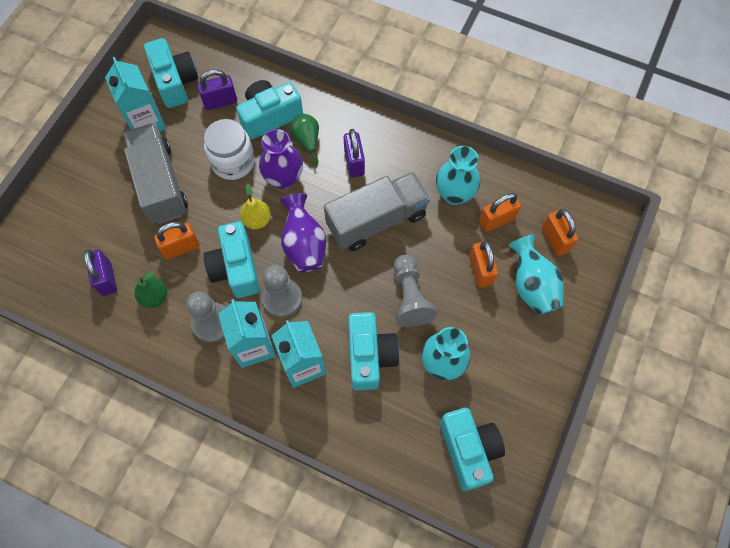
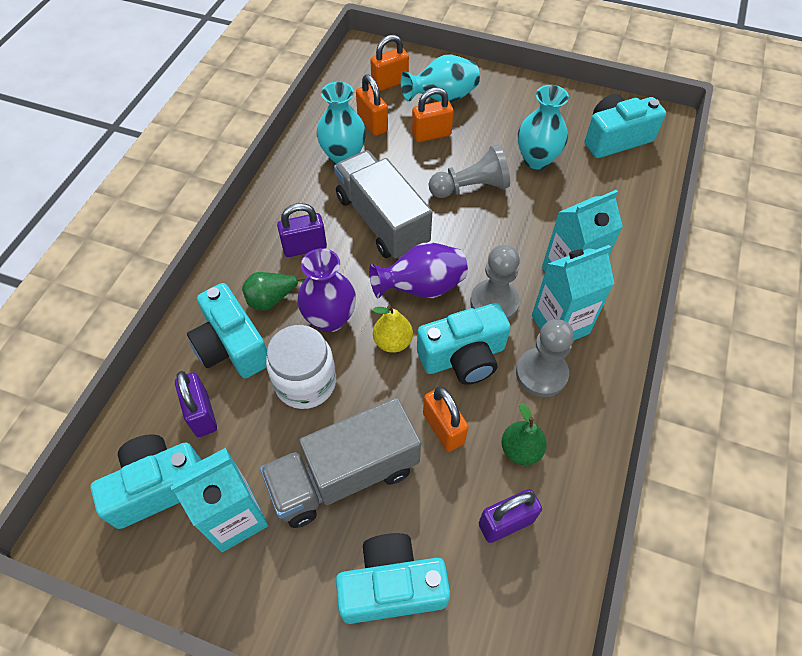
camera: 95 degrees left, 10 degrees down
turquoise camera [348,312,399,390] -> turquoise camera moved to [336,533,450,624]

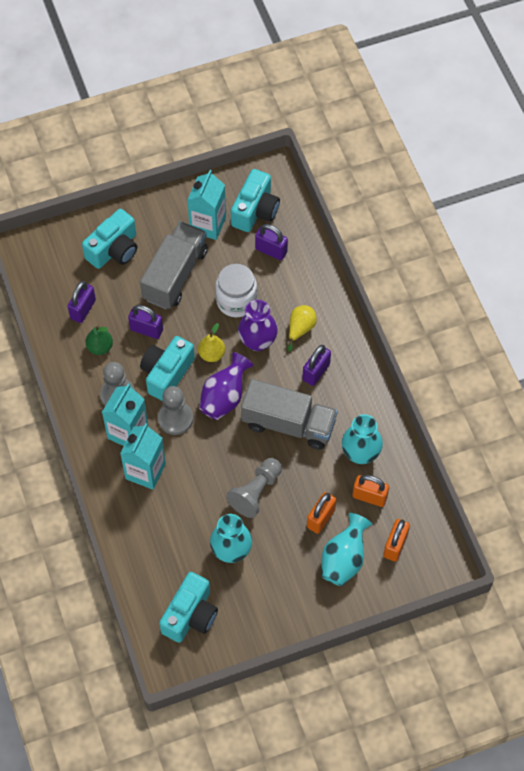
camera: 140 degrees right, 5 degrees up
turquoise camera [187,283,267,379] -> none
green pear [242,272,307,310] -> yellow pear [287,305,317,352]
orange padlock [423,386,469,452] -> purple padlock [128,305,163,339]

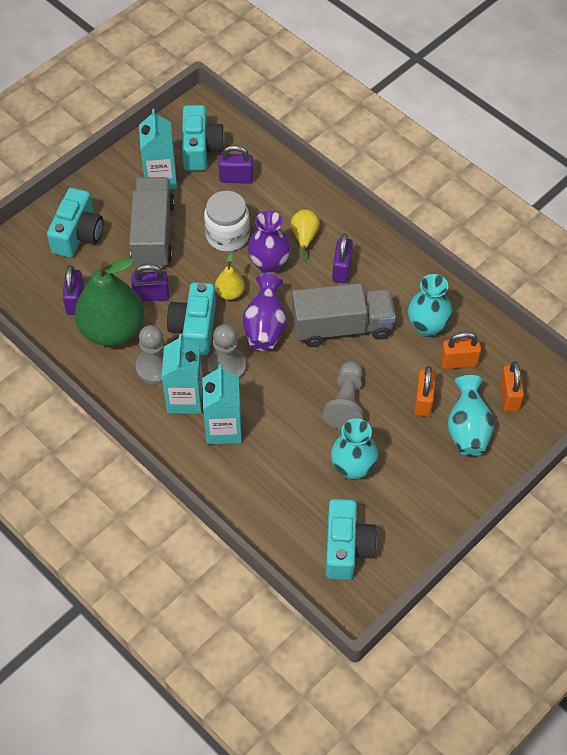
camera: 25 degrees left, 5 degrees down
green pear [85,326,113,355] -> green pear [75,258,144,346], size x2.22

